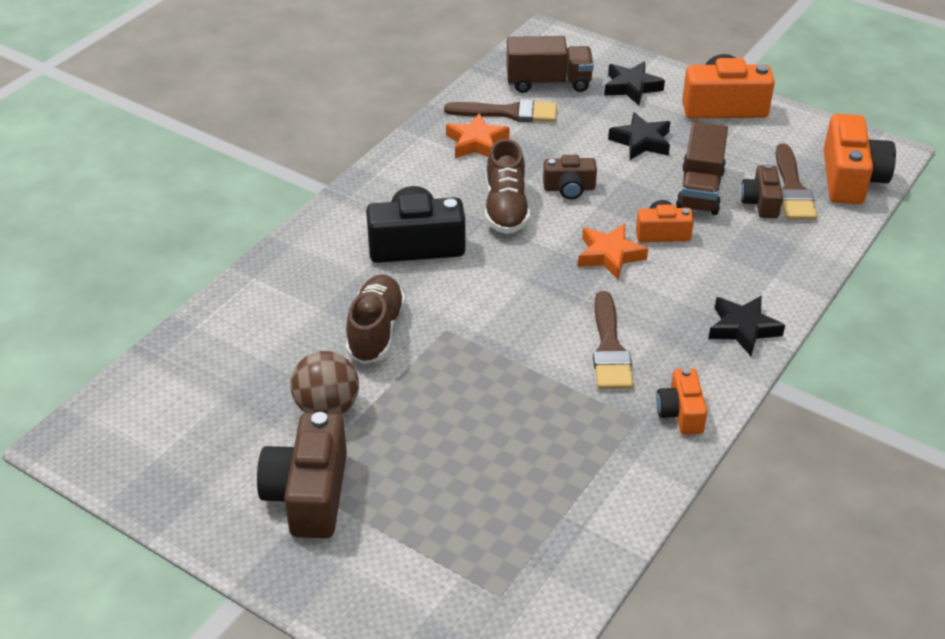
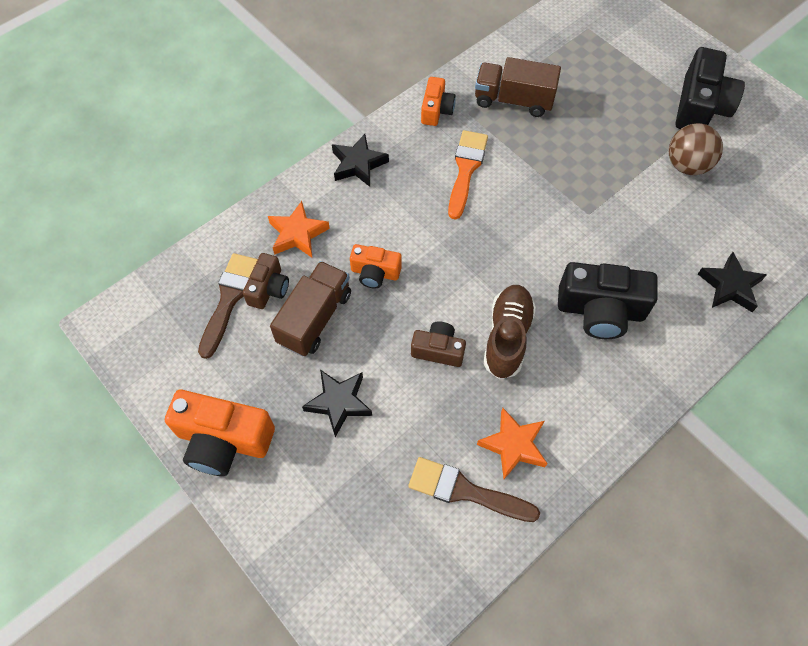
camera: 165 degrees left, 20 degrees up
brown camera [257,412,347,538] -> black camera [676,47,745,129]
brown shoe [346,275,405,364] -> none
brown truck [506,36,594,93] -> brown truck moved to [475,57,561,117]
orange star [578,224,648,280] -> orange star moved to [268,201,330,257]
brown brush [593,291,634,389] -> orange brush [448,130,488,220]
black star [604,61,665,105] -> black star moved to [698,252,767,312]
orange camera [824,114,896,204] -> none

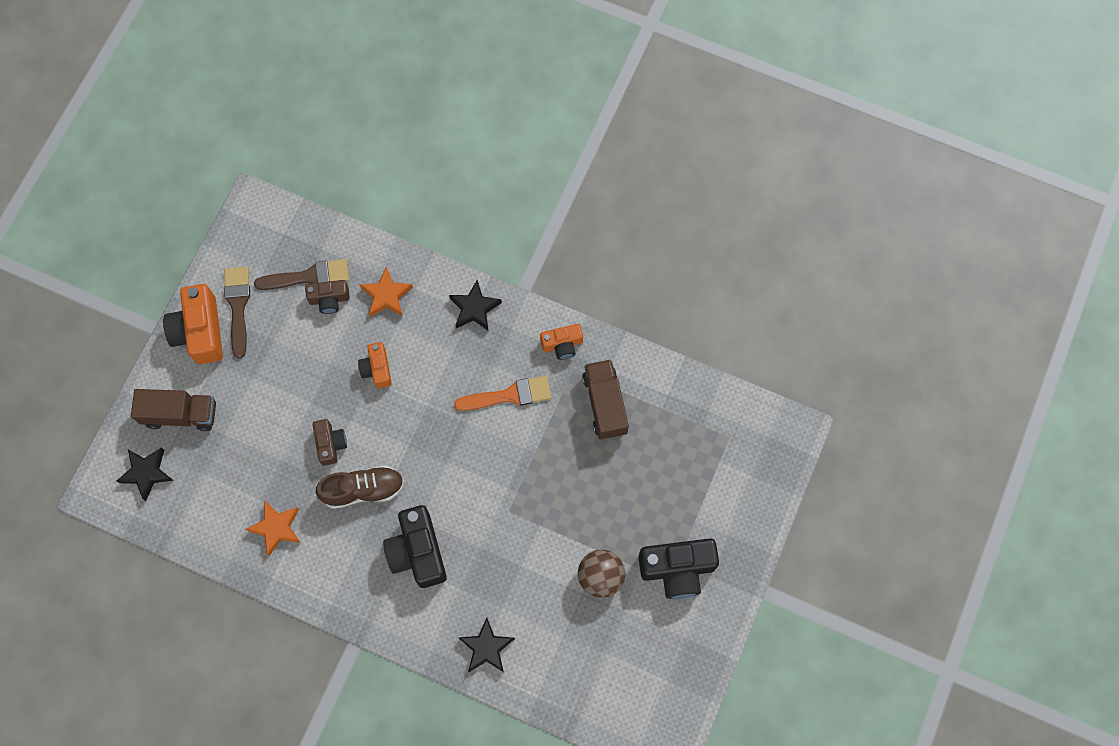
camera: 65 degrees right, 10 degrees up
brown truck [270,261,351,356] -> brown truck moved to [131,389,216,431]
black star [302,370,372,437] -> black star moved to [116,448,174,501]
brown brush [408,457,540,522] -> brown brush moved to [224,267,250,359]

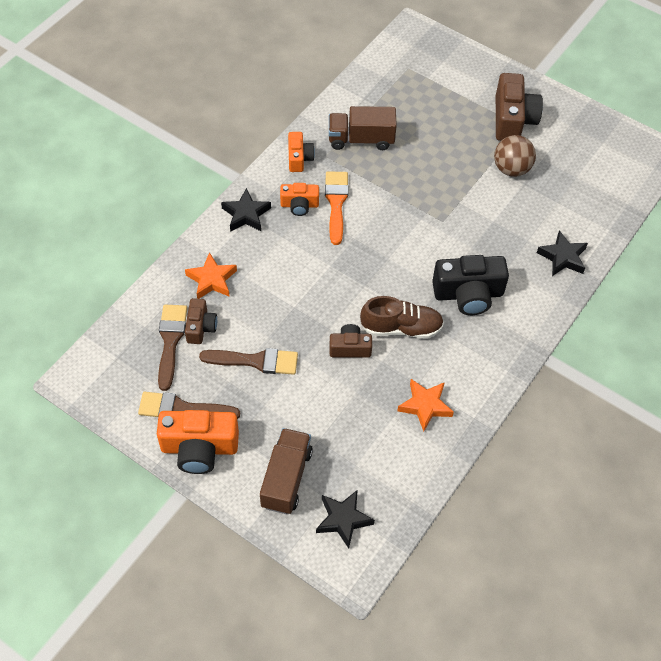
camera: 80 degrees left, 15 degrees down
brown shoe [316,465,404,509] -> brown shoe turned 90 degrees clockwise [360,296,444,339]
orange camera [358,342,392,388] -> orange camera moved to [280,183,319,216]
black camera [638,538,719,599] -> brown camera [496,73,543,141]
none -> brown brush [199,348,298,375]

